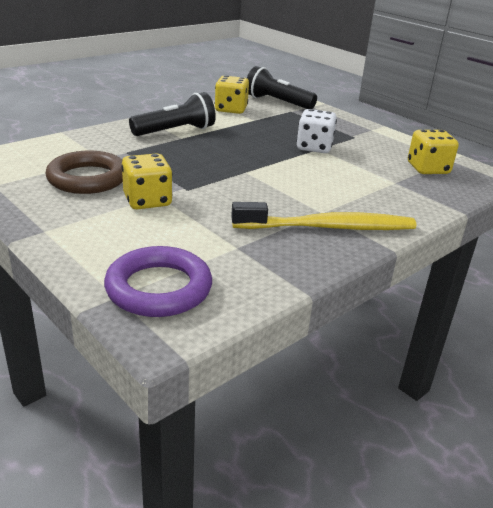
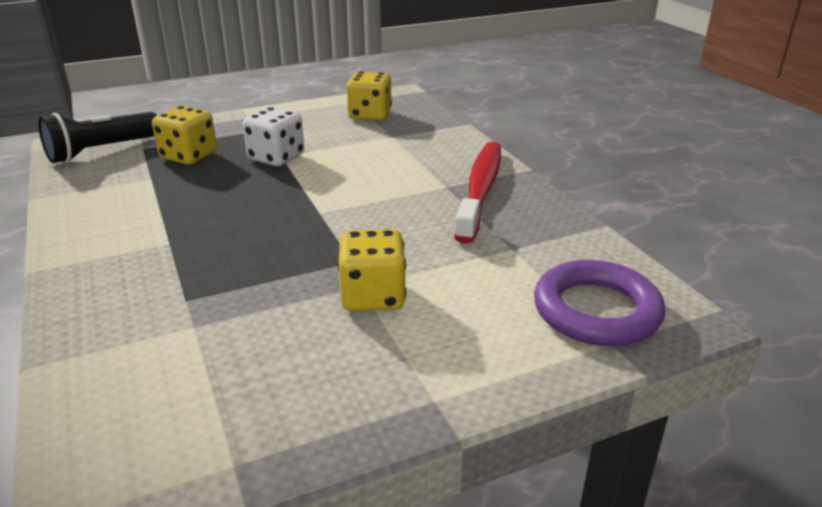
camera: 70 degrees left, 0 degrees up
brown ring [45,151,123,194] -> none
black flashlight [129,92,216,136] -> none
yellow dice [215,75,249,114] -> yellow dice moved to [152,106,217,165]
yellow toothbrush [231,202,416,230] -> red toothbrush [454,142,501,243]

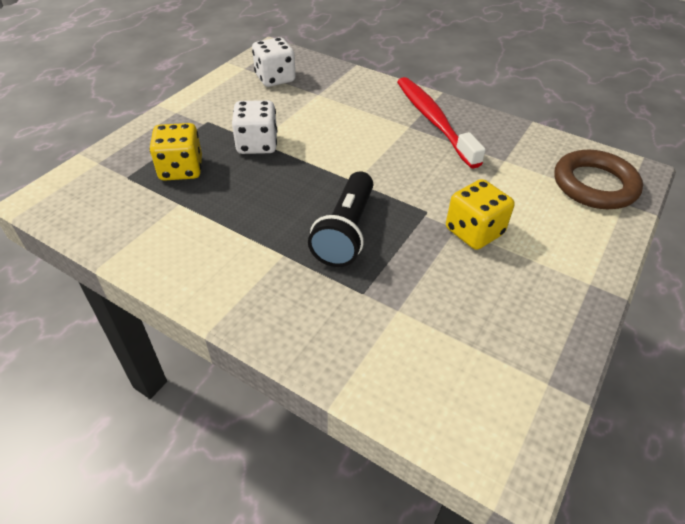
camera: 35 degrees left, 15 degrees up
black flashlight [38,112,157,163] -> black flashlight moved to [308,171,373,267]
yellow dice [346,71,392,120] -> white dice [252,37,296,87]
purple ring [534,260,665,346] -> brown ring [554,150,643,209]

